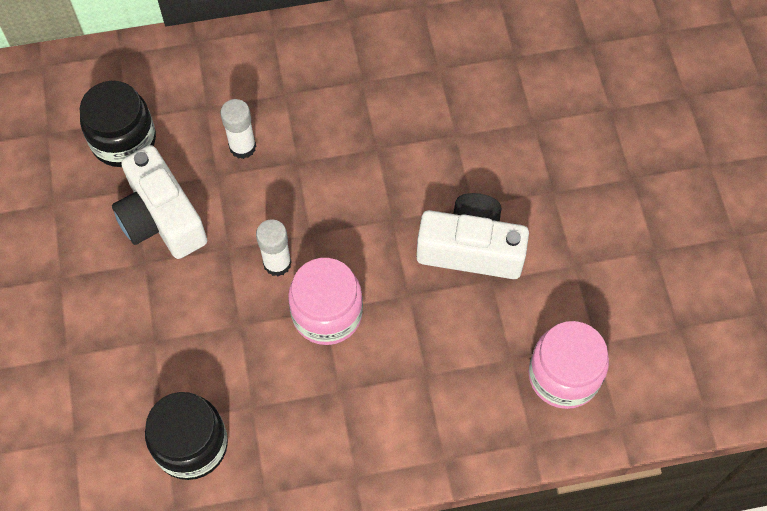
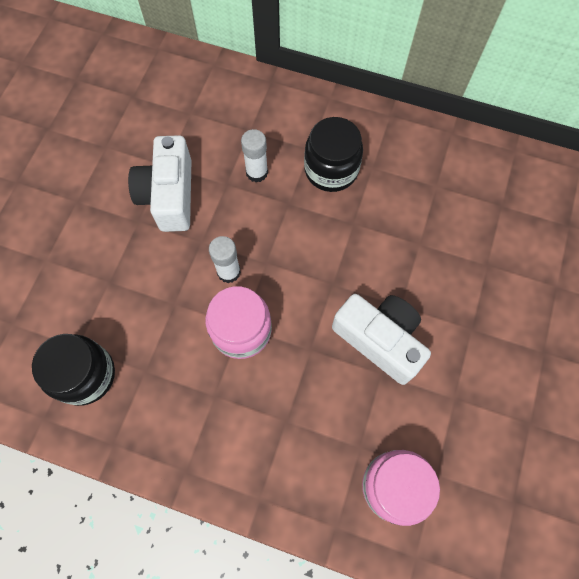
camera: 30 degrees right, 5 degrees up
black jar [80,81,156,167] -> black jar moved to [304,117,363,192]

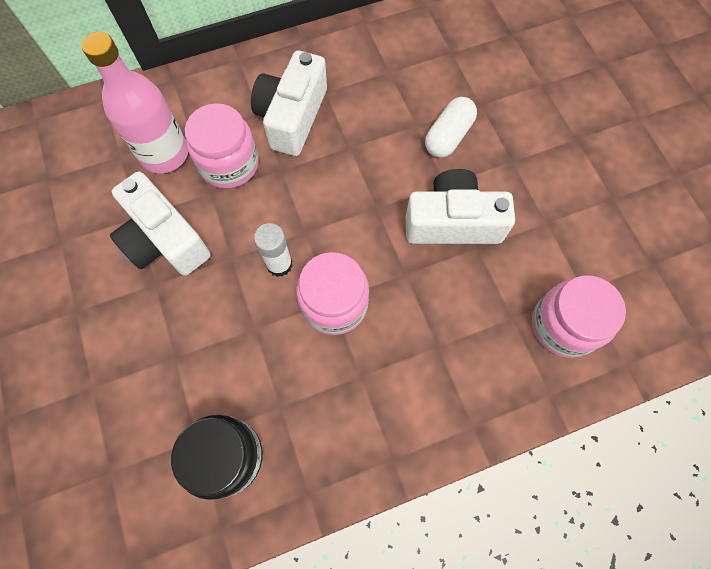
camera: 40 degrees left, 0 degrees up
white glue stick [241,129,268,183] -> pink jar [185,103,259,189]
black jar [304,117,363,192] -> white camera [251,50,327,156]
none -> pink bottle [82,32,188,174]
none -> white capsule [425,97,477,158]

